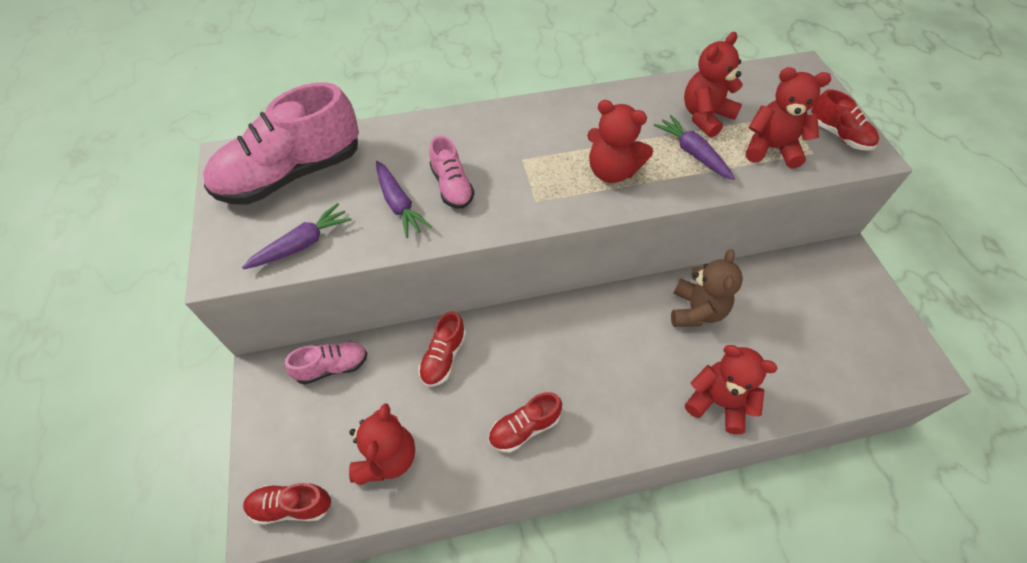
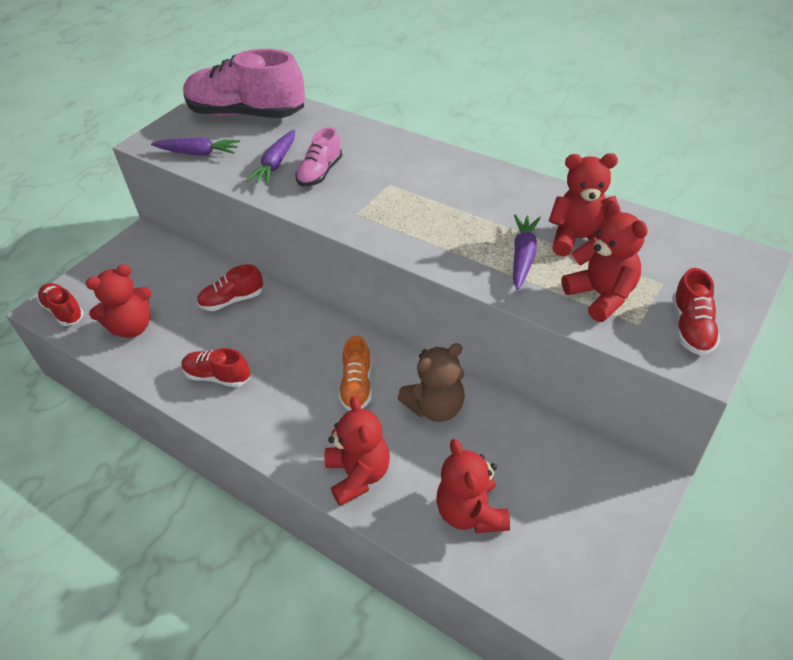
camera: 50 degrees right, 10 degrees down
pink shoe [285,341,368,385] -> none
red teddy bear [587,100,653,183] -> red teddy bear moved to [436,439,510,533]
none -> orange shoe [339,336,372,411]

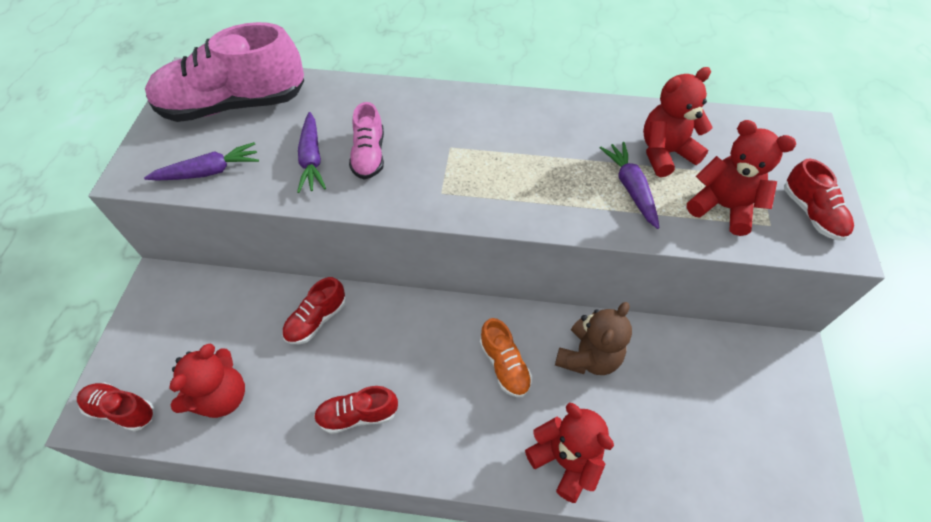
camera: 30 degrees left, 10 degrees up
red teddy bear [436,439,510,533] -> none

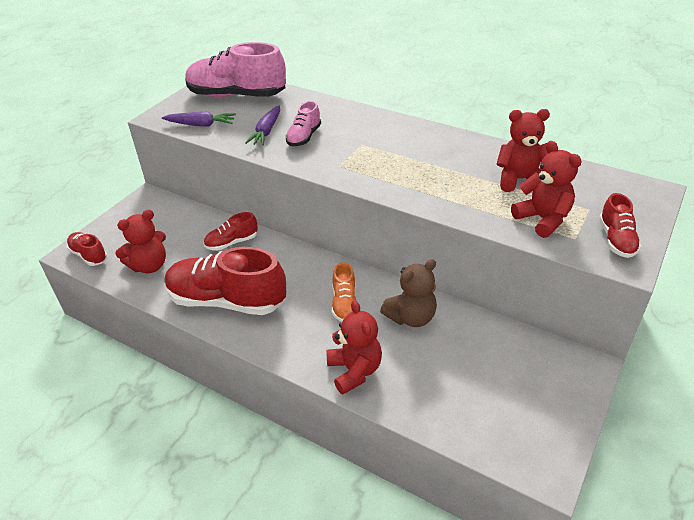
camera: 25 degrees right, 15 degrees down
red shoe [314,386,398,434] -> red shoe [165,247,286,315], size x2.05
purple carrot [600,142,660,229] -> none

